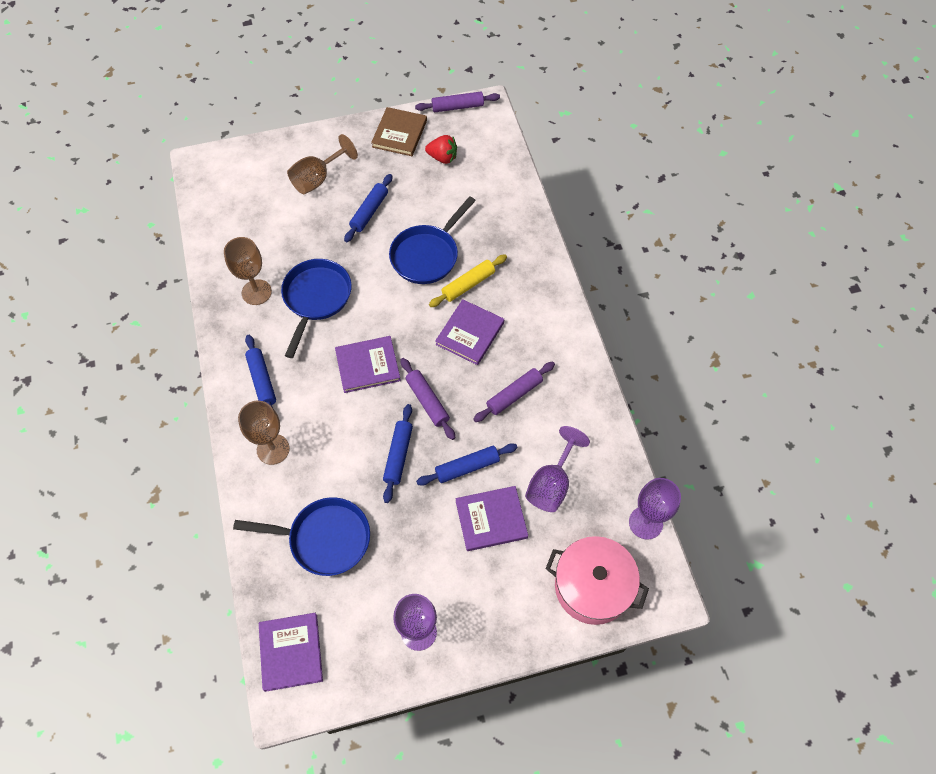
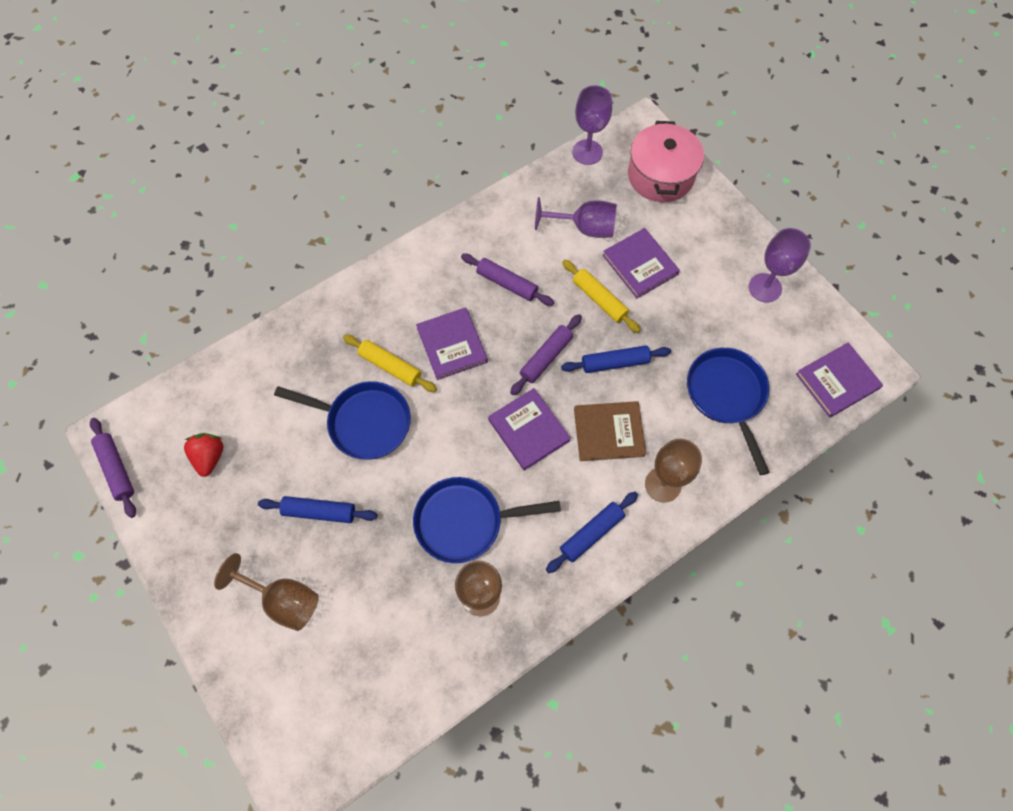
camera: 110 degrees left, 5 degrees up
brown book [371,107,427,156] -> brown book moved to [574,401,646,461]
blue rolling pin [416,443,518,486] -> yellow rolling pin [562,260,641,333]
purple book [435,299,504,365] -> purple book turned 60 degrees clockwise [416,307,488,380]

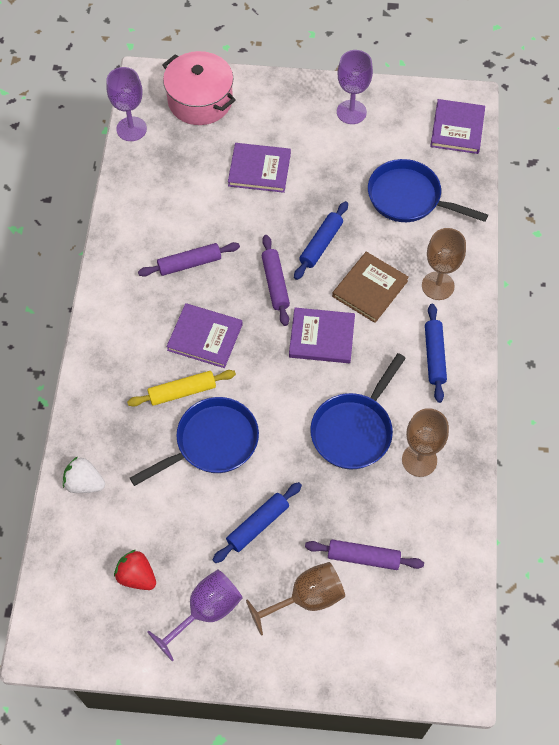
camera: 50 degrees left, 5 degrees down
purple rolling pin [90,418,136,518] -> purple rolling pin moved to [305,539,424,570]
purple goblet [535,197,617,238] -> purple goblet moved to [148,569,242,661]
yellow rolling pin [562,260,641,333] -> none
none -> white strawberry [63,456,105,493]

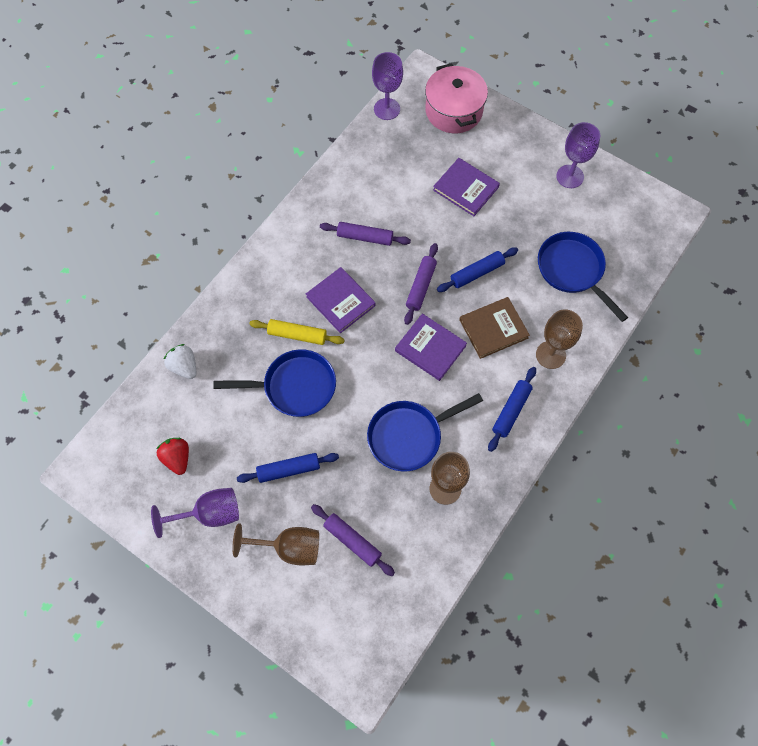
camera: 30 degrees right, 5 degrees up
purple book [430,99,485,154] -> none

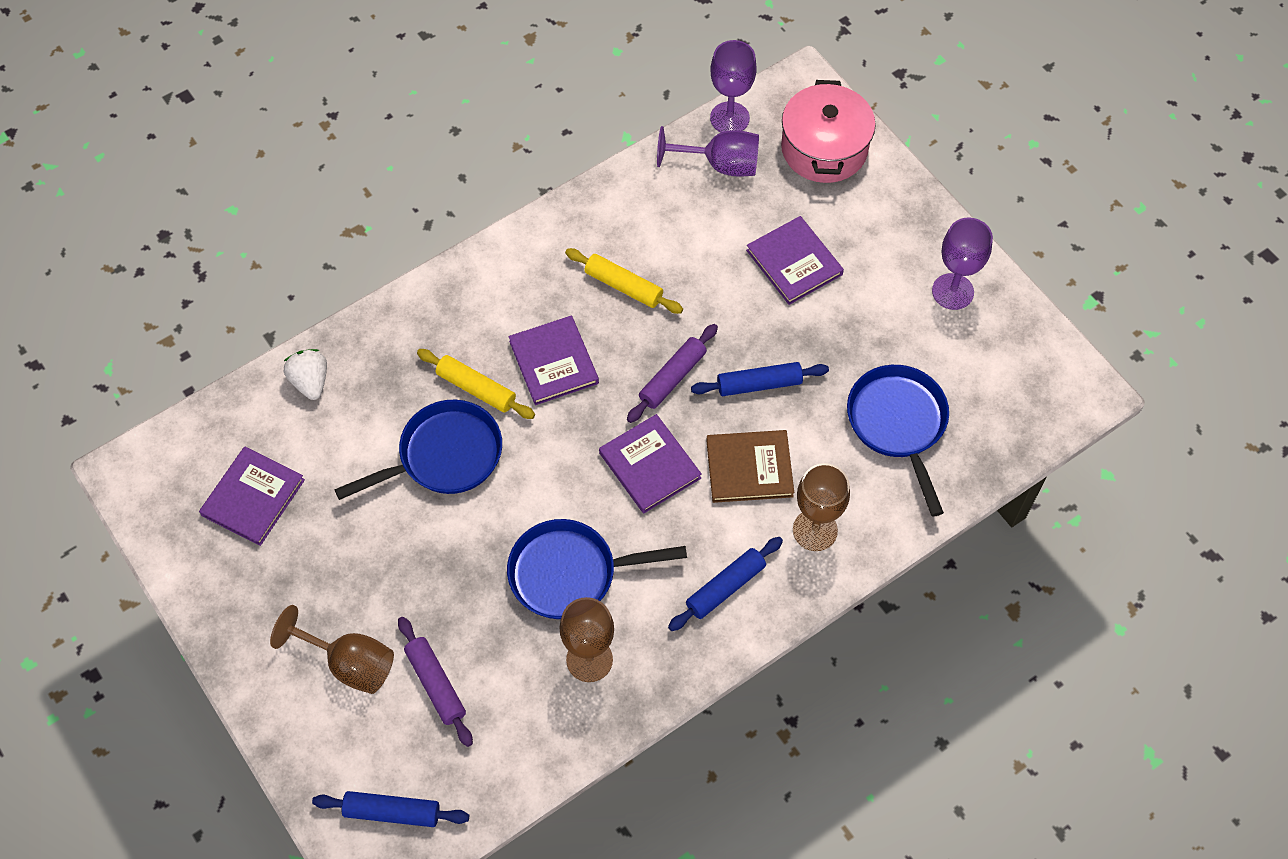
camera: 20 degrees right, 5 degrees down
purple goblet [151,488,239,538] -> purple goblet moved to [657,126,759,177]
red strawberry [156,438,189,475] -> purple book [199,446,305,546]
blue pan [213,349,336,417] -> blue pan turned 45 degrees counterclockwise [334,400,502,500]
blue rolling pin [237,453,339,483] -> blue rolling pin moved to [312,791,469,827]
purple rolling pin [320,222,411,246] -> yellow rolling pin [565,248,683,314]

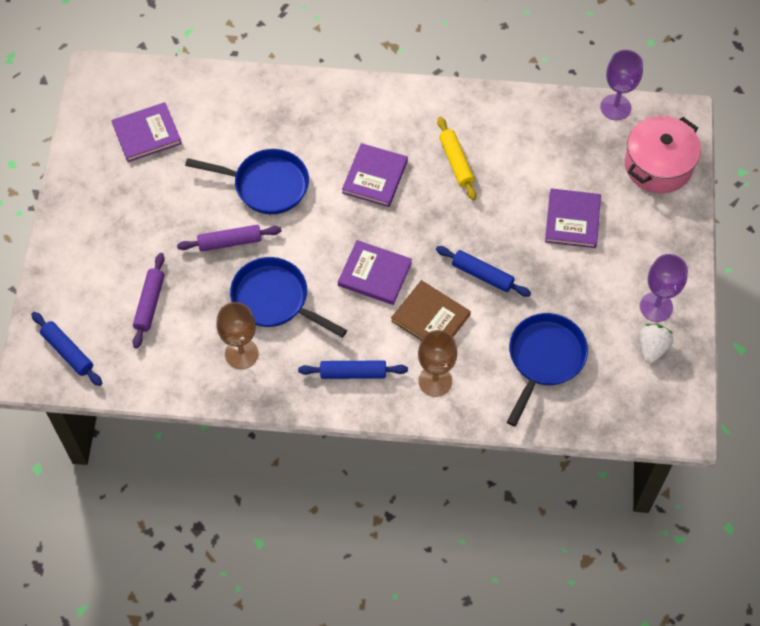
camera: 40 degrees right, 0 degrees up
brown goblet [270,605,394,694] -> none
white strawberry [284,349,327,400] -> white strawberry moved to [639,324,673,363]
yellow rolling pin [417,349,535,419] -> none
purple book [599,414,702,513] -> purple book turned 75 degrees counterclockwise [338,240,412,305]
purple rolling pin [627,324,718,423] -> purple rolling pin moved to [177,225,281,251]
purple goblet [657,126,759,177] -> none

